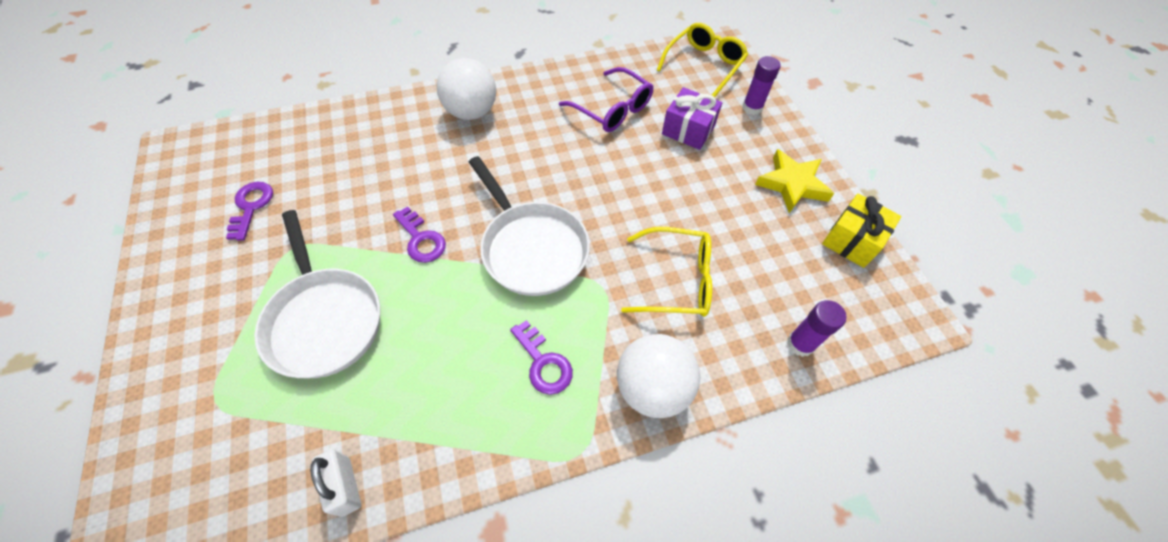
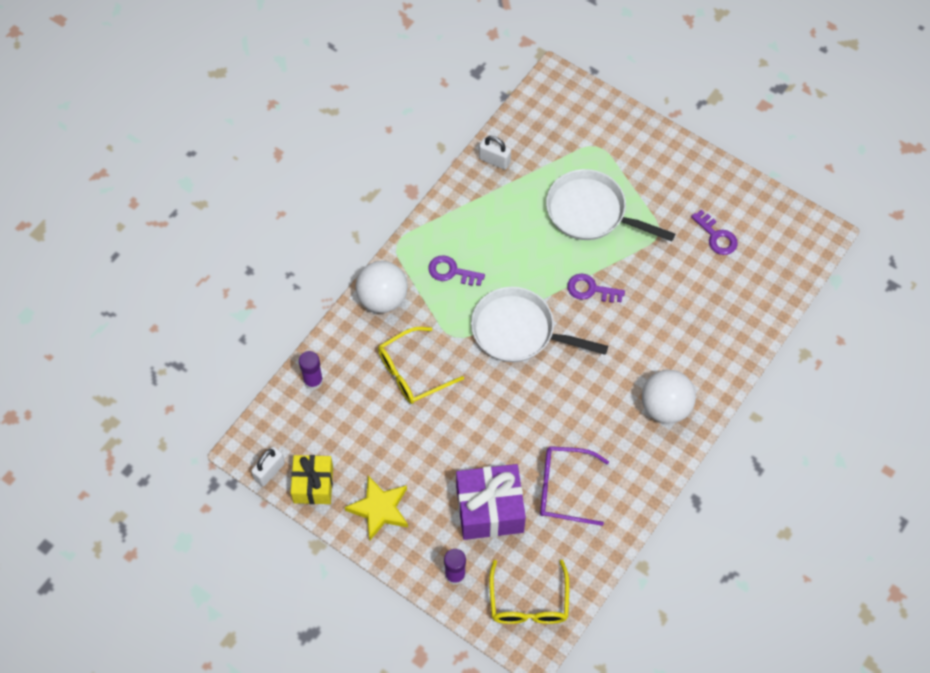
camera: 145 degrees right, 5 degrees up
purple gift [662,87,722,150] -> purple gift [456,464,526,540], size x1.51
none -> white padlock [251,447,285,487]

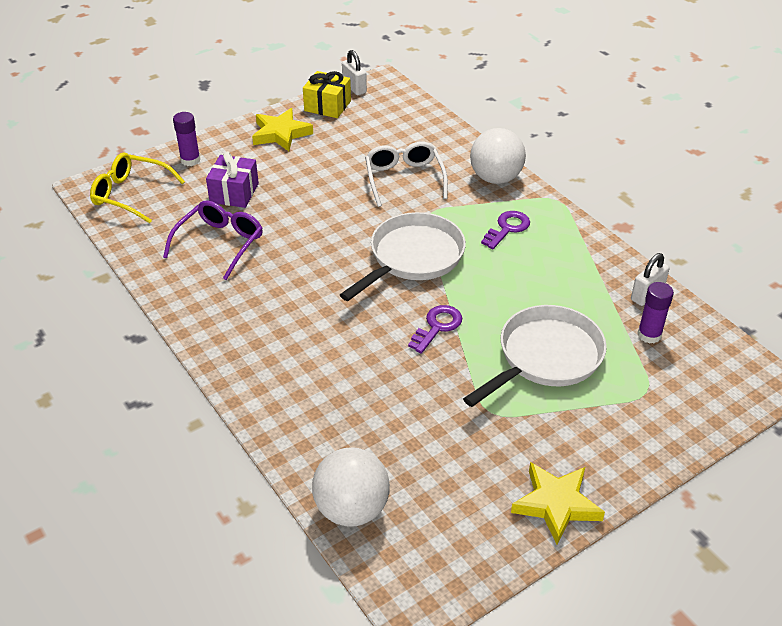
camera: 110 degrees right, 20 degrees down
purple glue stick [299,351,323,390] -> purple glue stick moved to [637,282,674,344]
yellow glasses [378,327,464,404] -> white glasses [365,142,448,207]
purple gift [456,464,526,540] -> purple gift [206,152,259,208], size x0.66
white ball [642,370,696,424] -> white ball moved to [312,447,390,527]
purple key [691,210,738,255] -> none
none -> yellow star [511,462,605,545]

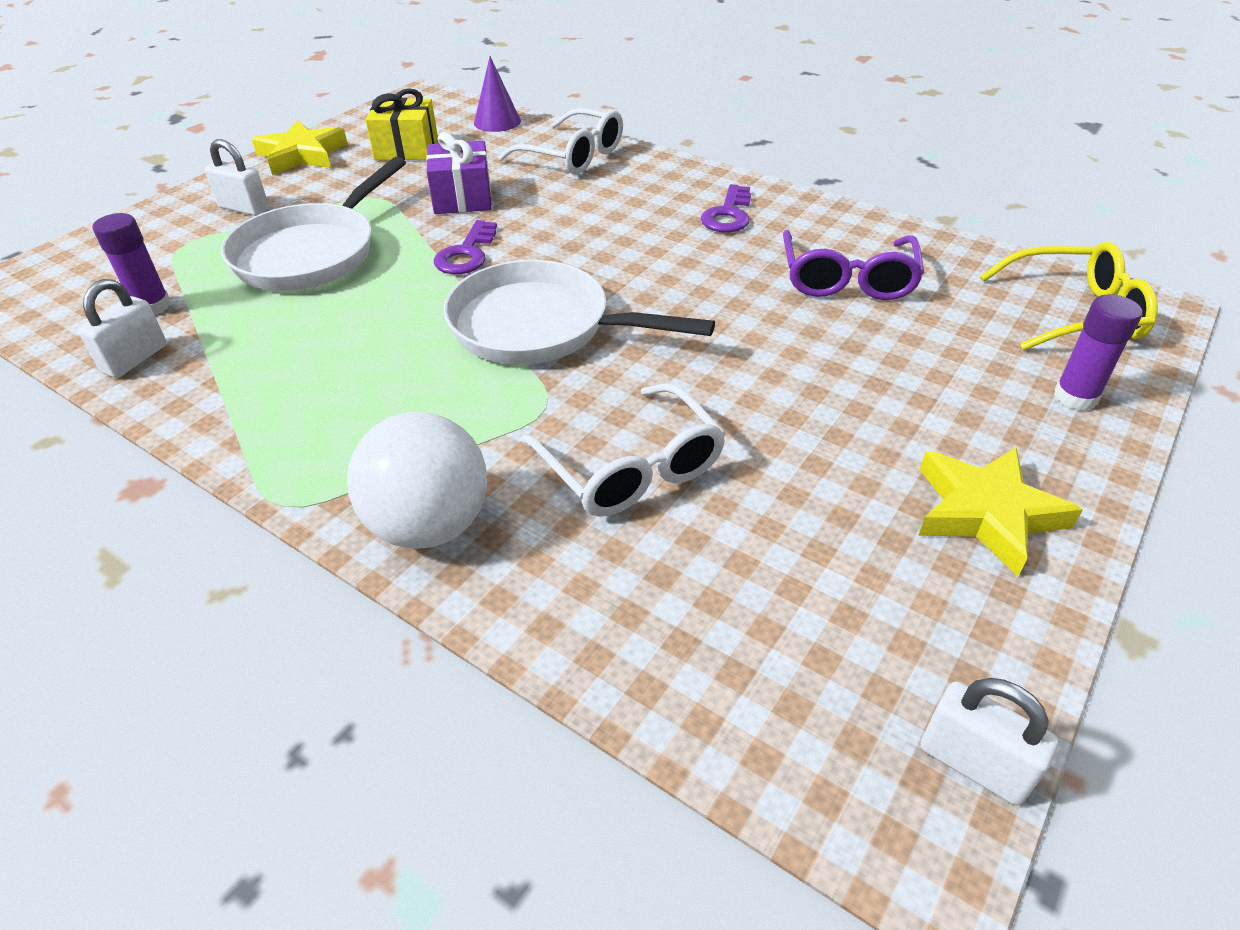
camera: 160 degrees right, 0 degrees up
purple gift [206,152,259,208] -> purple gift moved to [426,132,492,214]
yellow gift [303,71,351,118] -> yellow gift moved to [365,88,438,160]
white ball [312,447,390,527] -> purple cone [474,56,521,132]
white pan [340,212,466,301] -> white pan turned 90 degrees clockwise [443,260,715,365]
purple key [481,211,530,249] -> purple key moved to [700,184,751,232]
none -> white padlock [205,139,269,216]
none -> white glasses [498,108,623,174]

